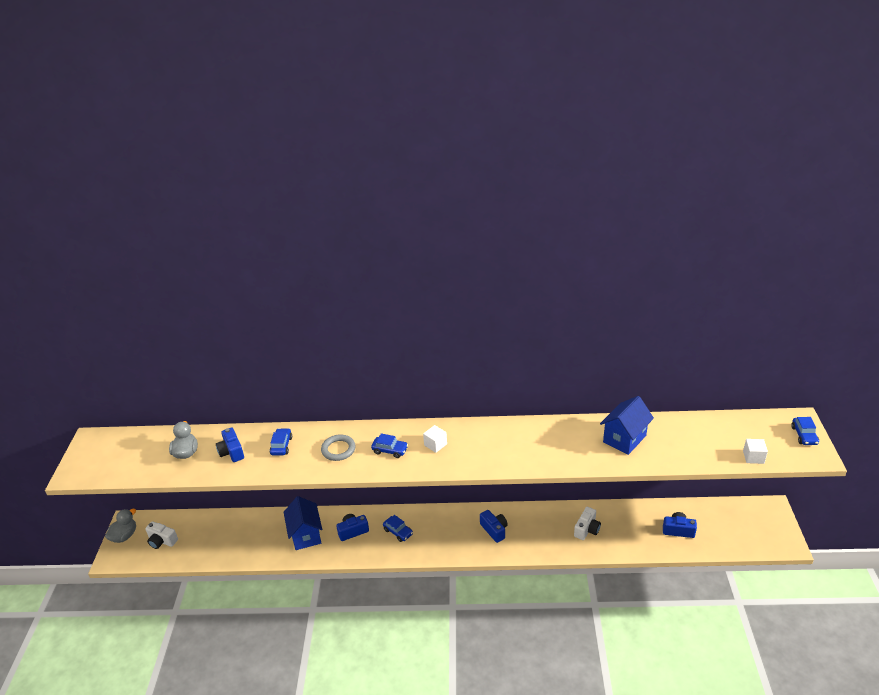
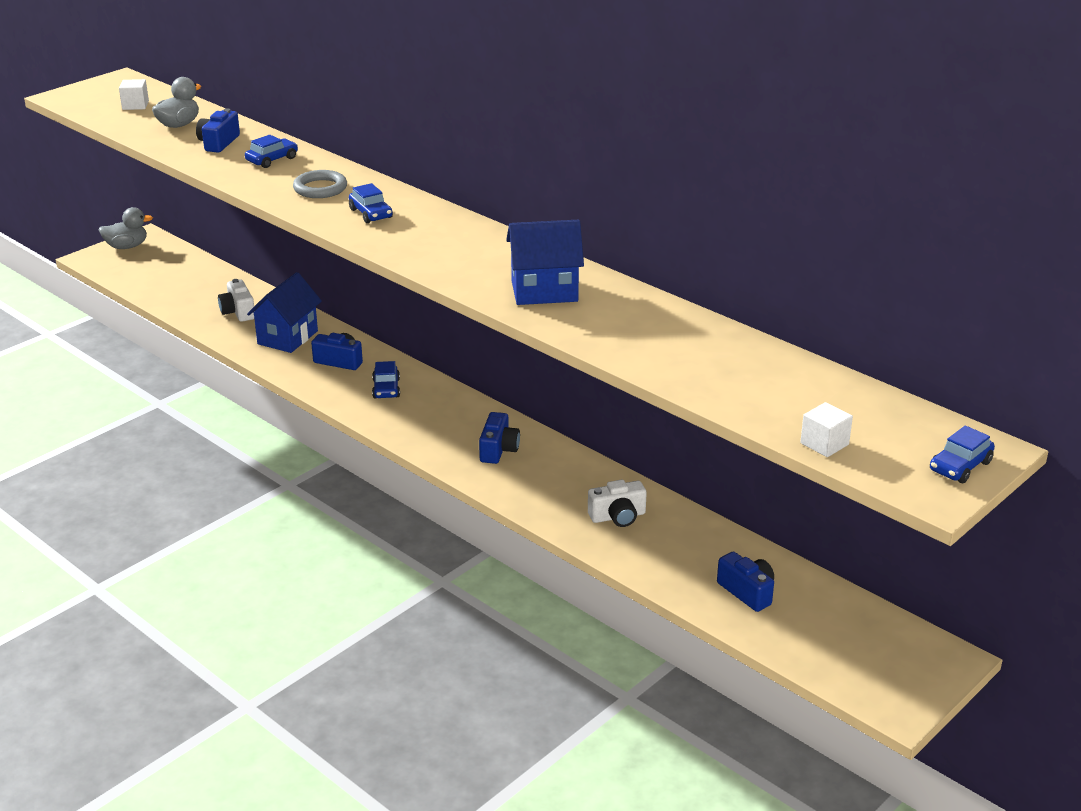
camera: 40 degrees right, 5 degrees down
white camera [145,521,178,549] -> white camera moved to [218,279,255,322]
white cube [423,425,447,453] -> white cube moved to [119,79,149,110]
blue house [600,396,654,455] -> blue house moved to [506,220,584,305]

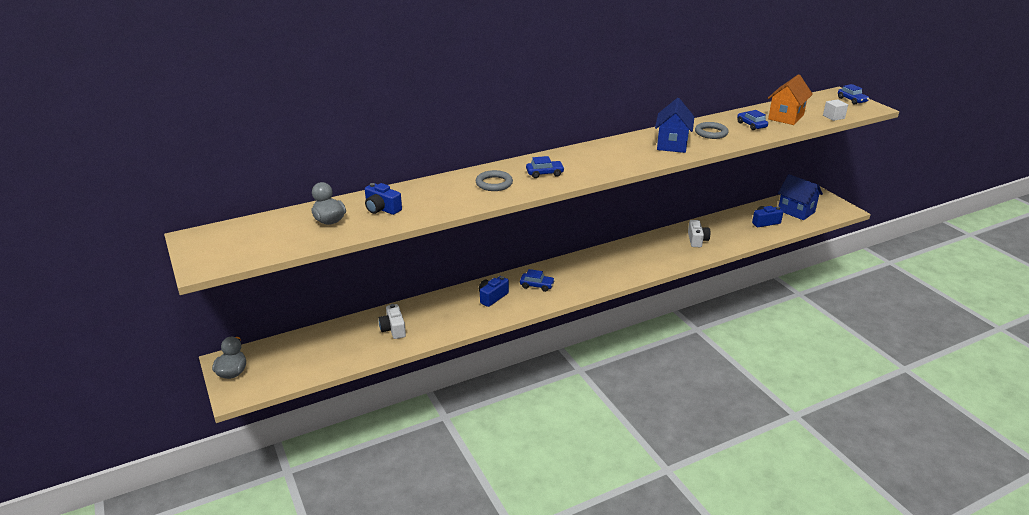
camera: 70 degrees left, 0 degrees up
white cube [119,79,149,110] -> none
white camera [218,279,255,322] -> white camera turned 75 degrees clockwise [379,304,406,339]
blue car [245,135,298,168] -> blue car moved to [737,110,768,130]
blue house [247,272,322,353] -> blue house moved to [778,174,823,220]
blue camera [479,412,520,464] -> none
none -> grey ring [695,122,729,139]
none -> orange house [768,74,813,125]

